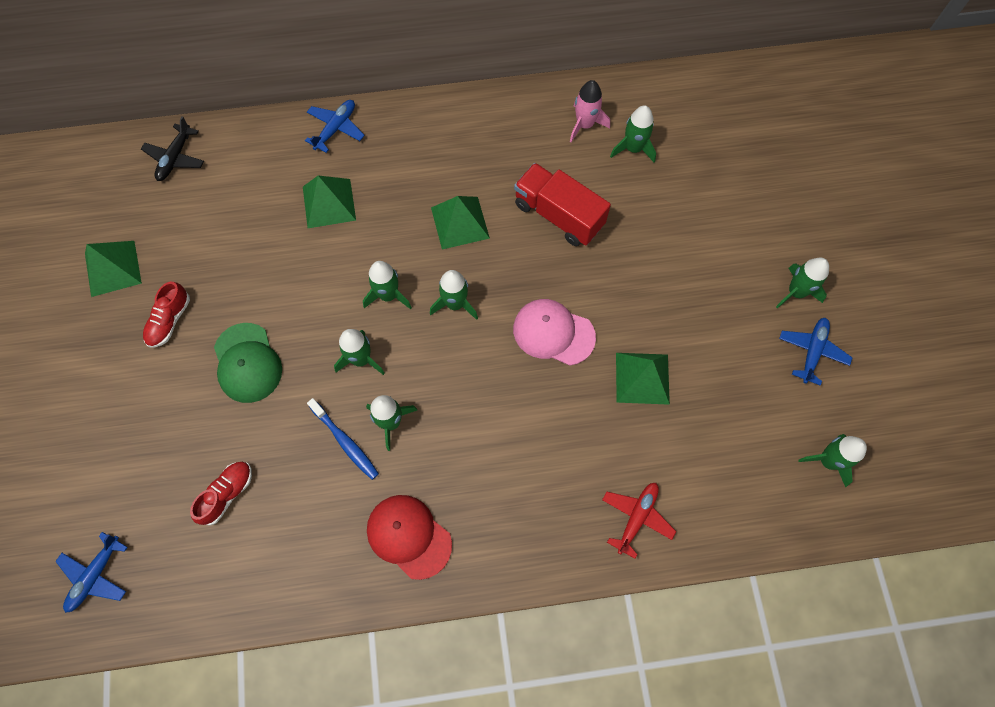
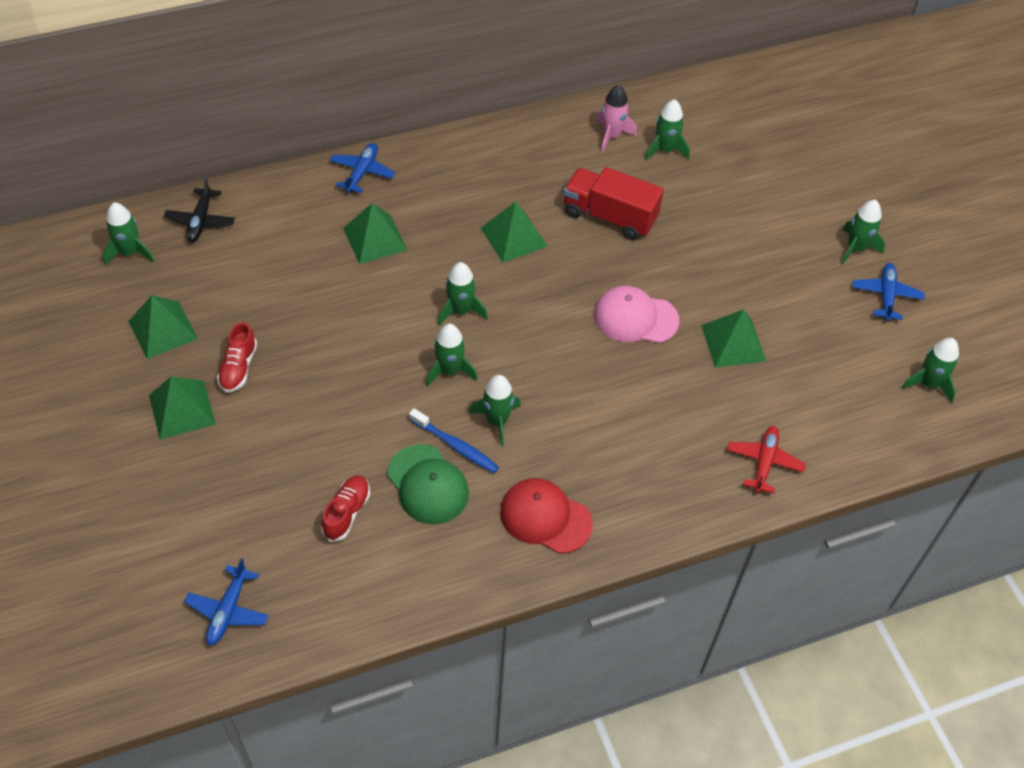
camera: 15 degrees left, 15 degrees down
green cap [214,323,282,403] -> green cap moved to [387,444,469,524]
green rocket [430,270,478,320] -> green rocket moved to [103,202,155,266]
none -> green pyramid [149,376,216,440]

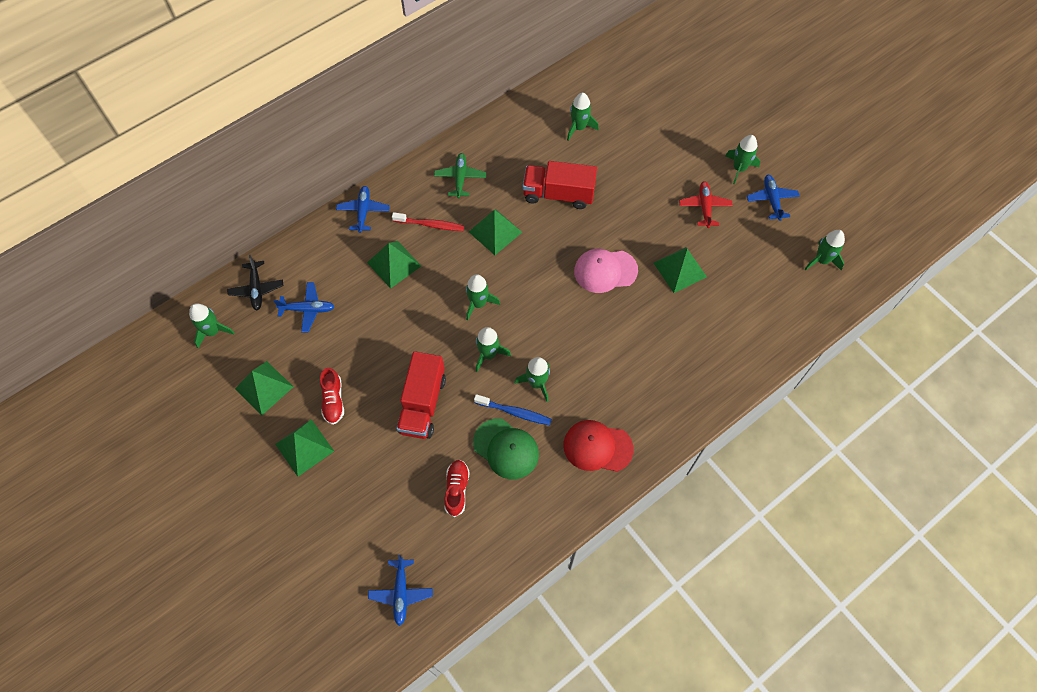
camera: 15 degrees left, 10 degrees up
pink rocket [596,85,637,153] -> none
red plane [727,426,806,494] -> red plane moved to [679,181,733,228]
none -> blue plane [274,282,335,332]
none -> red toothbrush [392,212,464,231]
none -> red truck [396,351,446,439]
none -> green plane [434,153,486,198]

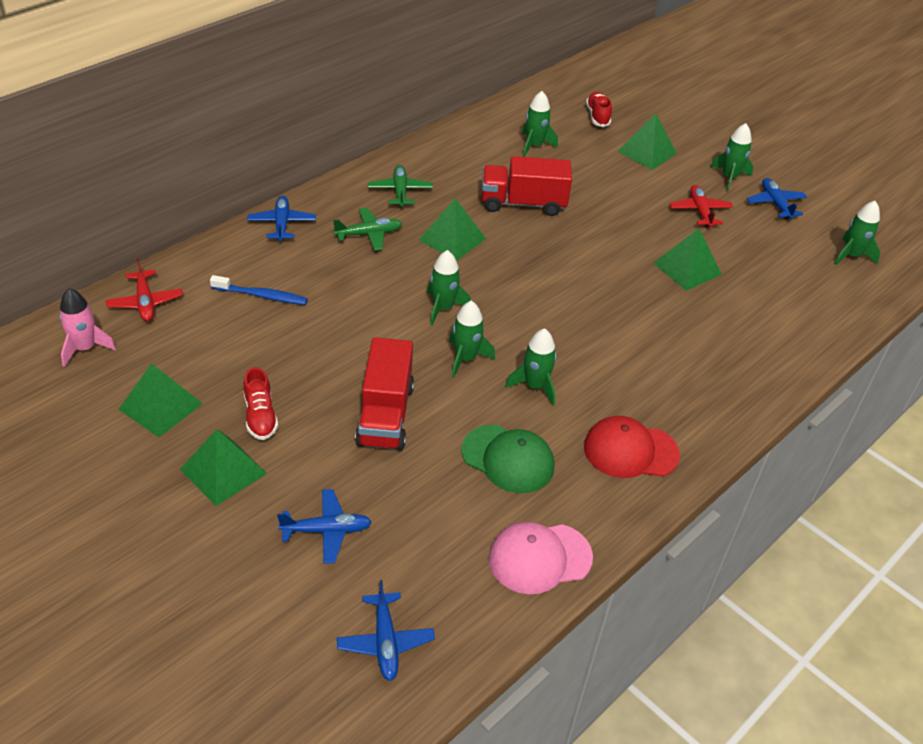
camera: 10 degrees left, 20 degrees down
green rocket [189,303,235,348] -> pink rocket [59,288,116,367]
black plane [227,255,283,310] -> red plane [106,258,183,321]
blue plane [274,282,335,332] -> blue plane moved to [277,489,372,564]
green pyramid [367,241,421,289] -> green pyramid moved to [617,113,677,170]
red toothbrush [392,212,464,231] -> green plane [333,208,402,251]
red shoe [444,460,470,517] -> red shoe moved to [586,92,612,127]
blue toothbrush [474,394,552,425] -> blue toothbrush moved to [210,275,308,305]
pink cap [574,249,638,293] -> pink cap moved to [489,522,593,594]

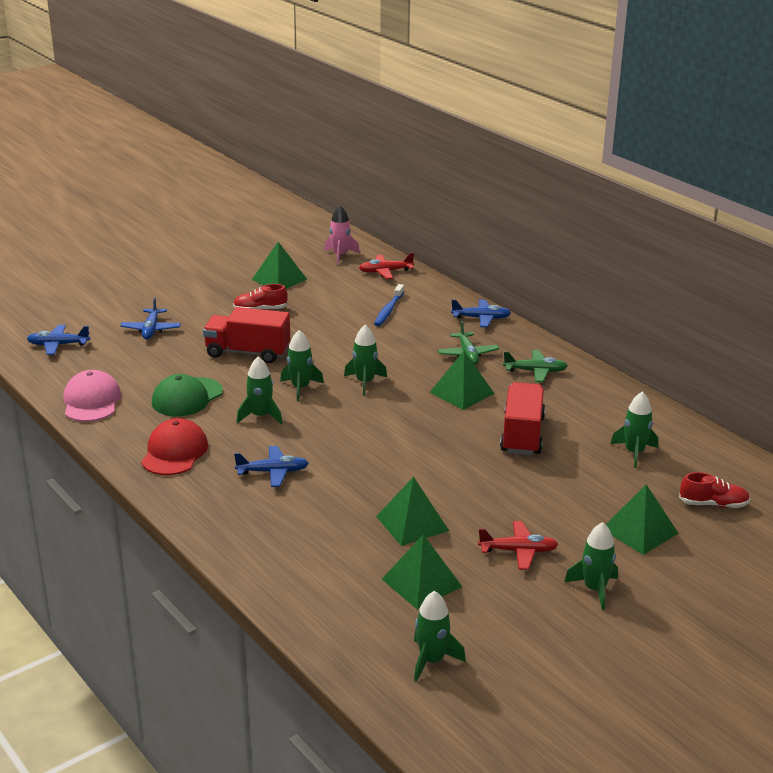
camera: 100 degrees right, 15 degrees down
green pyramid [180,429,267,506] -> green pyramid moved to [382,534,462,609]
blue plane [746,178,807,219] -> blue plane moved to [234,446,309,487]

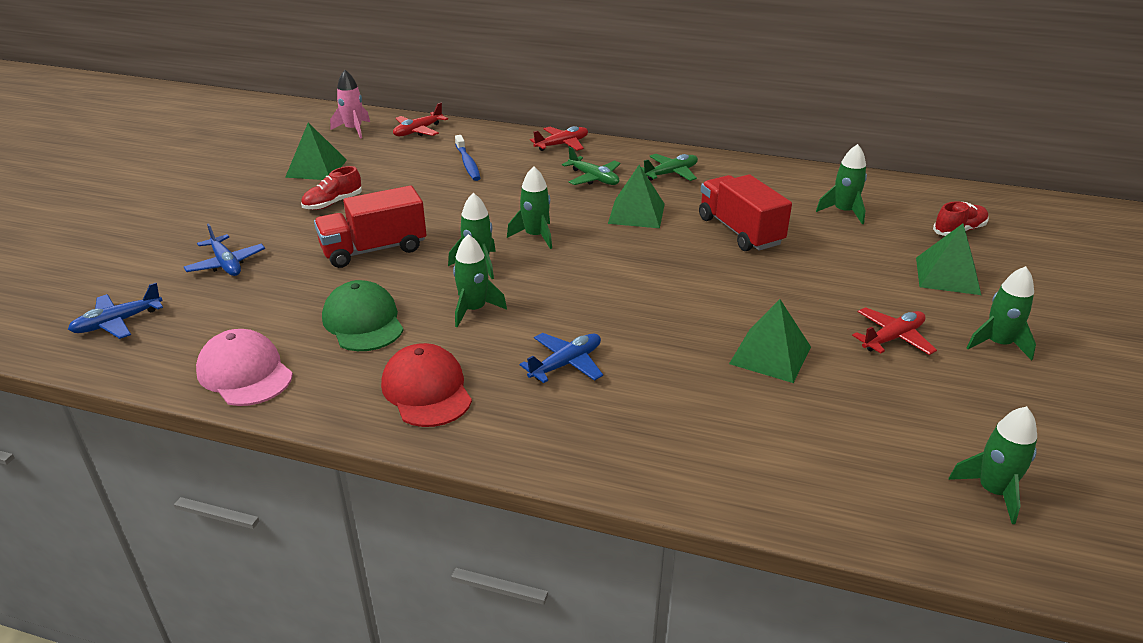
camera: 35 degrees left, 5 degrees up
green cap [152,374,223,416] -> green cap turned 150 degrees clockwise [322,280,403,351]
green pyramid [382,534,462,609] -> none
blue plane [451,299,511,327] -> red plane [530,126,588,151]

